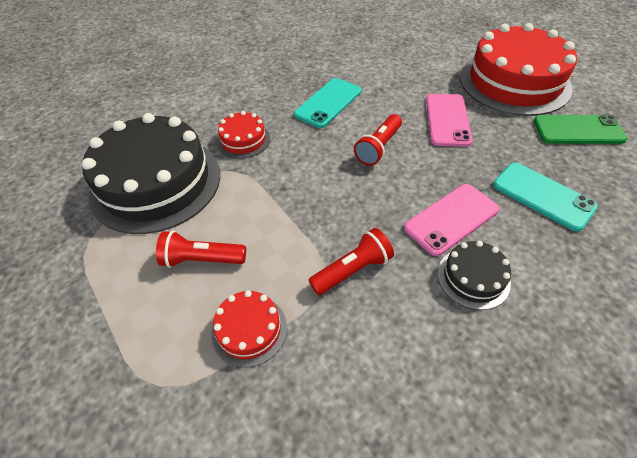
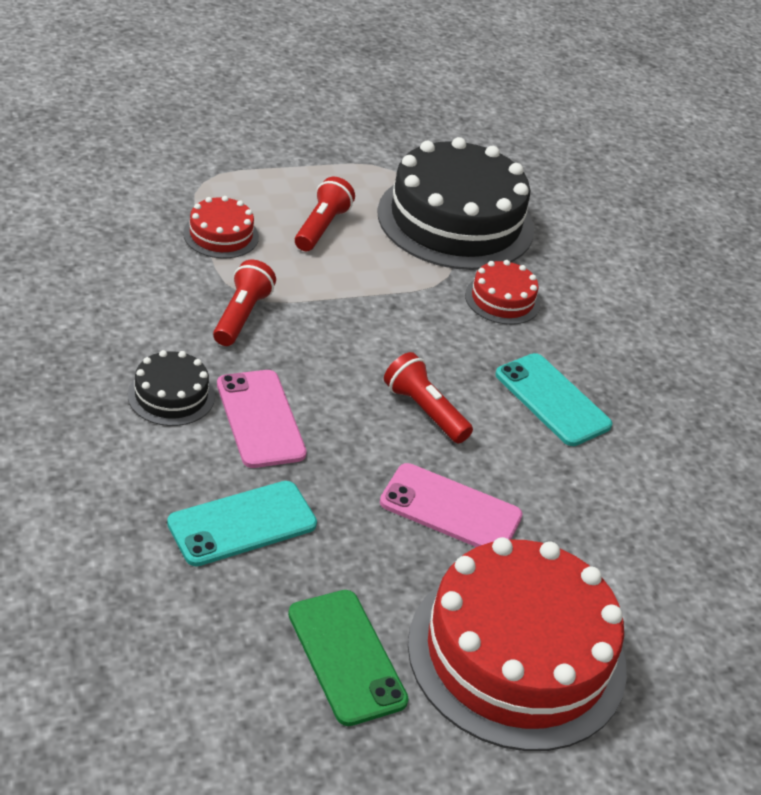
camera: 100 degrees right, 10 degrees down
red flashlight [309,228,394,295] -> red flashlight turned 150 degrees counterclockwise [213,260,276,346]
green phone [534,115,628,144] -> green phone turned 45 degrees counterclockwise [288,590,409,726]

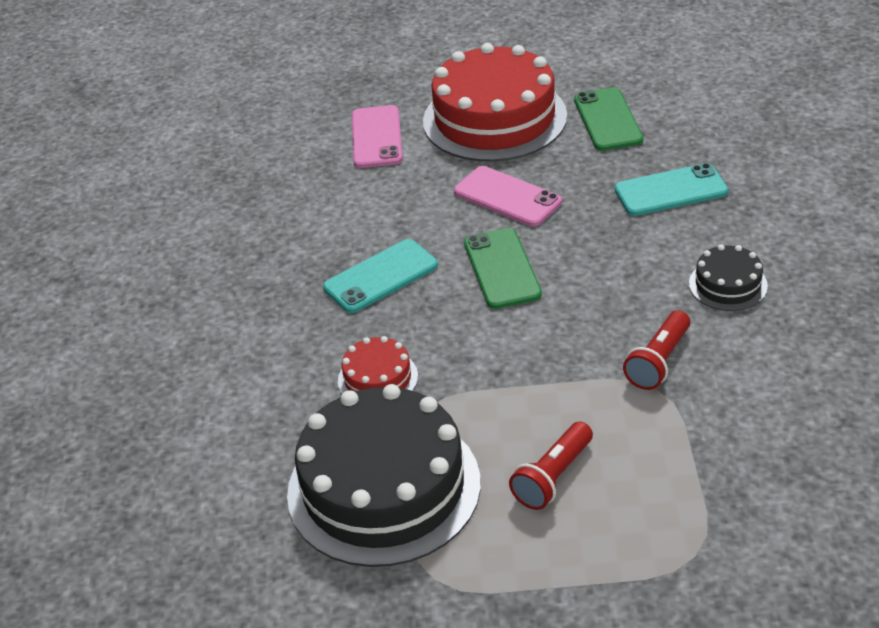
camera: 155 degrees left, 0 degrees up
red cake [183,196,259,258] -> none
pink phone [217,370,307,468] -> pink phone moved to [352,105,403,168]
red flashlight [384,352,473,443] -> green phone [464,228,542,309]
turquoise phone [495,353,612,446] -> turquoise phone turned 75 degrees clockwise [323,239,438,313]

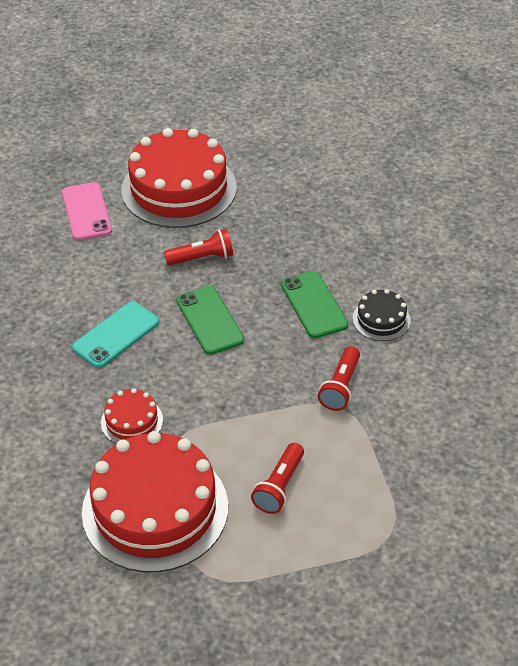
camera: 15 degrees left, 5 degrees up
black cake [287,384,481,567] -> red cake [82,431,228,572]
pink phone [454,166,562,226] -> red flashlight [164,229,233,266]
green phone [574,87,643,151] -> green phone moved to [281,271,348,338]
turquoise phone [615,163,728,216] -> none

